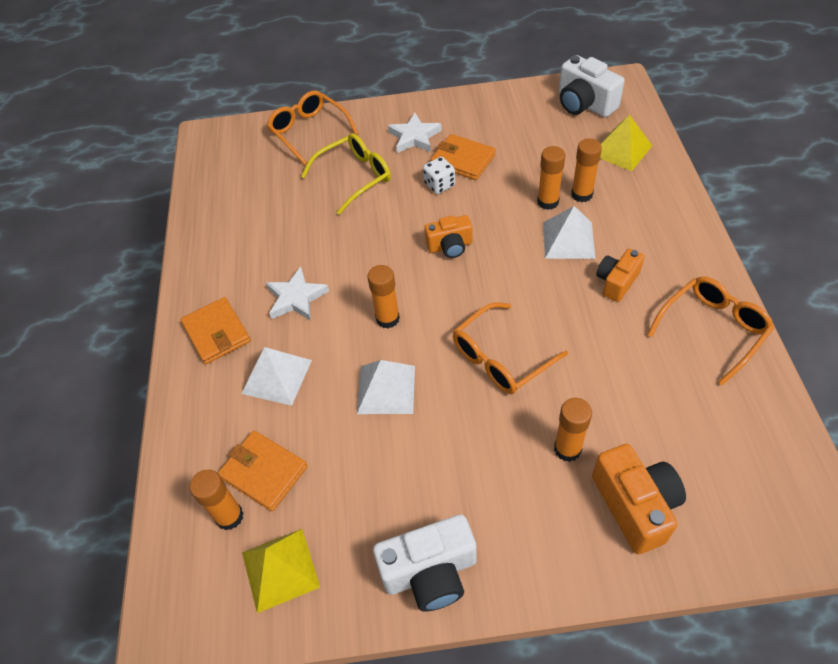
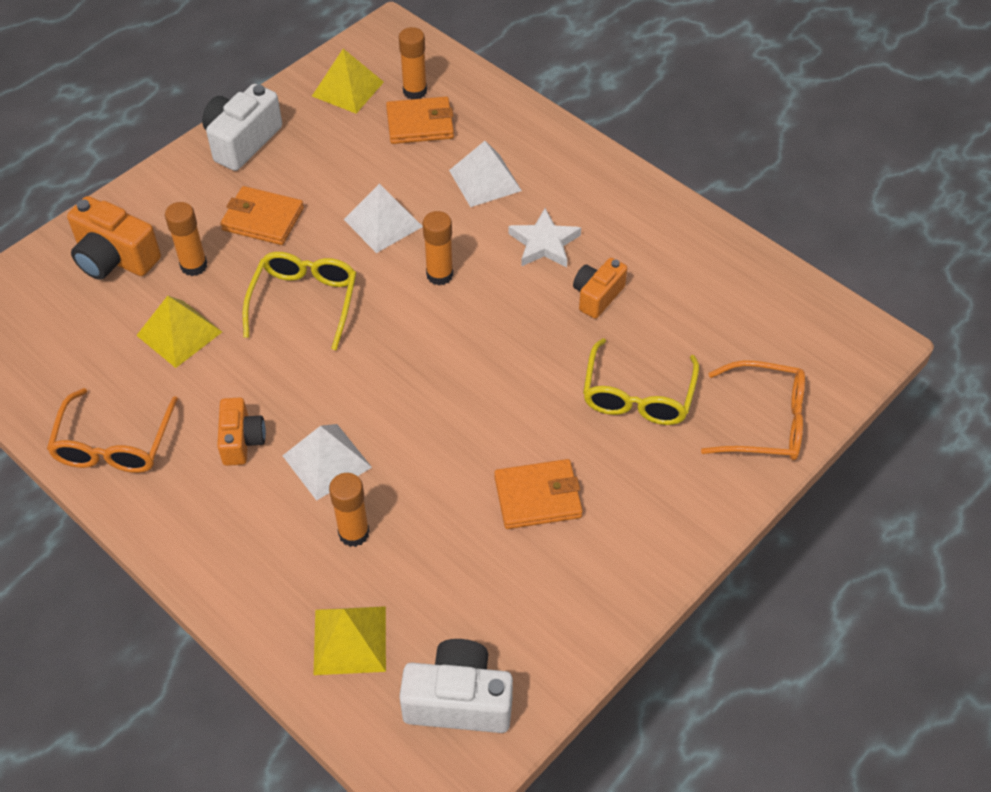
camera: 135 degrees right, 0 degrees up
orange wallet [181,297,251,364] -> orange wallet moved to [220,186,304,245]
white star [388,113,442,153] -> none
white dice [423,157,455,194] -> none
orange camera [424,215,472,258] -> orange camera moved to [573,258,627,319]
orange glasses [453,302,568,394] -> yellow glasses [243,252,356,351]
orange glue stick [537,146,565,210] -> none
none -> yellow pyramid [136,296,222,368]

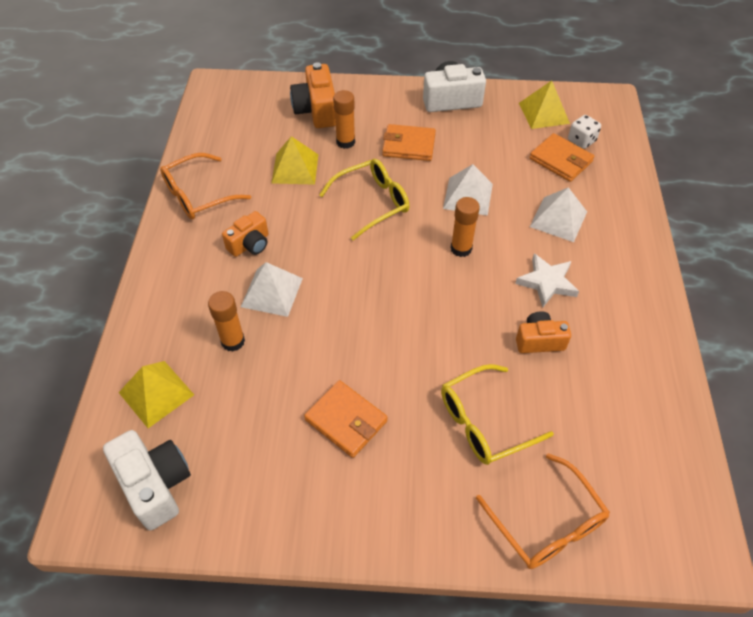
camera: 50 degrees right, 0 degrees up
orange wallet [220,186,304,245] -> orange wallet turned 60 degrees counterclockwise [382,124,436,161]
orange glue stick [399,27,427,99] -> white dice [568,115,601,149]

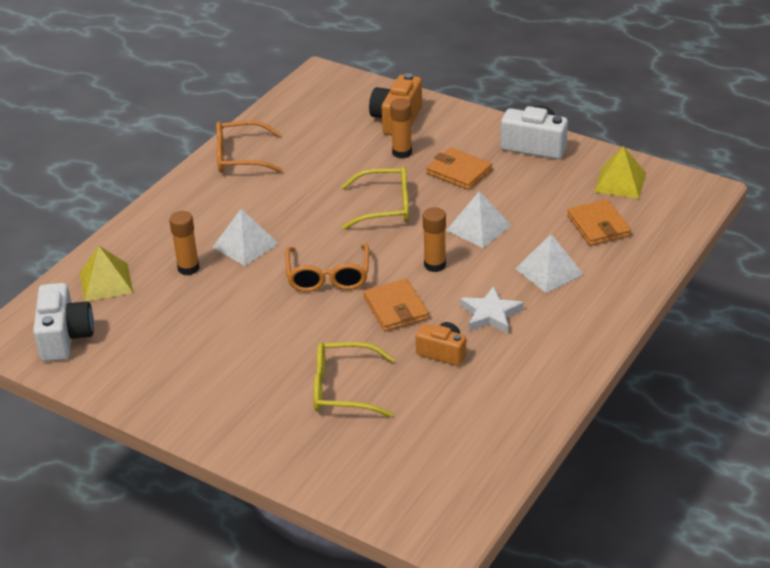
camera: 30 degrees right, 15 degrees down
orange camera [222,211,268,257] -> none
yellow pyramid [272,136,318,185] -> none
orange wallet [304,380,388,458] -> orange wallet moved to [364,279,429,332]
orange glasses [476,453,610,569] -> orange glasses moved to [285,244,369,292]
white dice [568,115,601,149] -> none

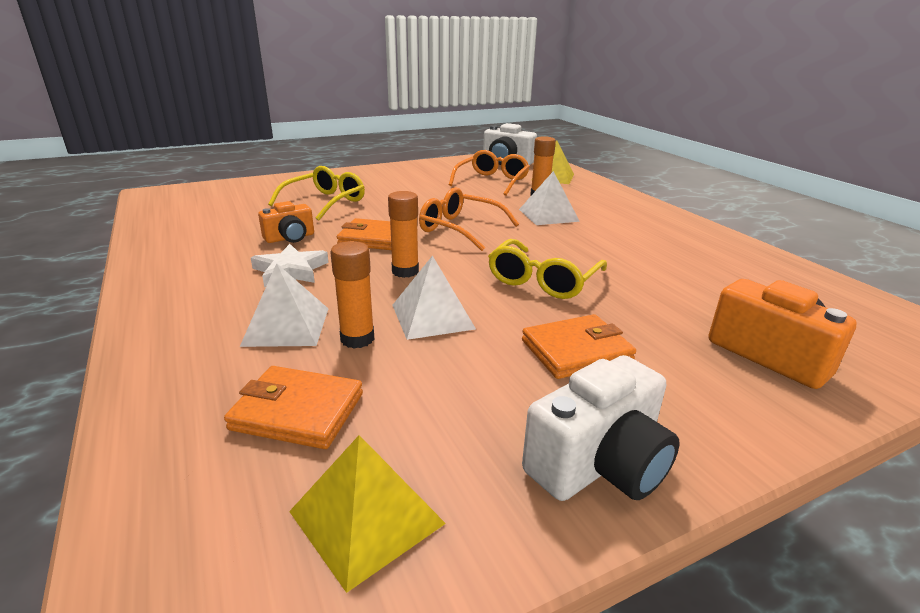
camera: 120 degrees right, 10 degrees down
orange glasses [216,121,283,173] -> orange glasses moved to [449,150,530,196]
orange glue stick [390,98,412,159] -> orange glue stick moved to [330,241,374,349]

